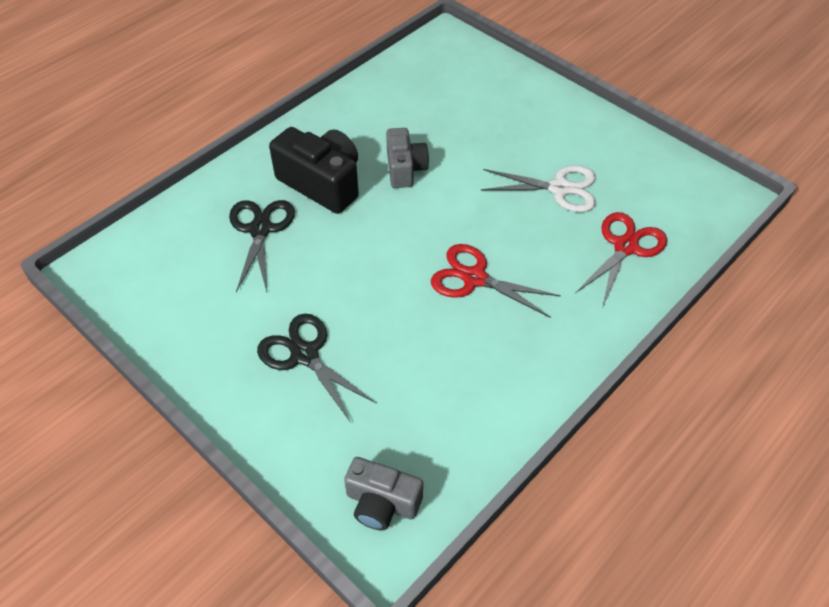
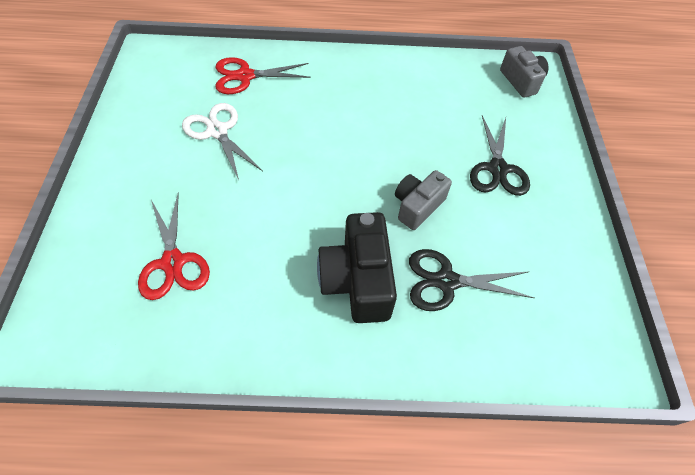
camera: 135 degrees left, 5 degrees up
black scissors [229,200,295,292] -> black scissors turned 45 degrees clockwise [409,249,534,311]
grey camera [386,128,429,188] -> grey camera moved to [395,170,452,230]
red scissors [431,244,561,317] -> red scissors moved to [138,192,210,300]

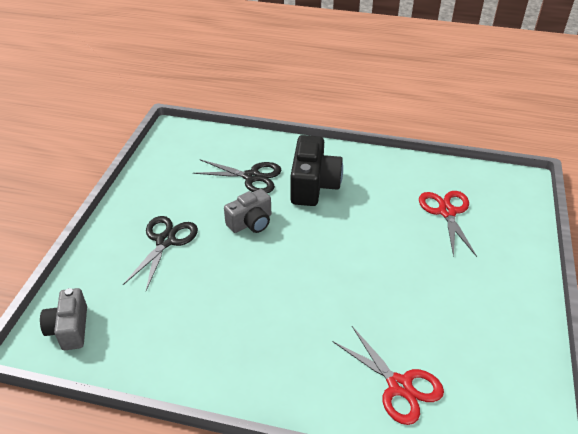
camera: 165 degrees left, 15 degrees down
white scissors [182,103,263,180] -> none
red scissors [216,57,311,94] -> red scissors turned 45 degrees clockwise [333,326,444,425]

